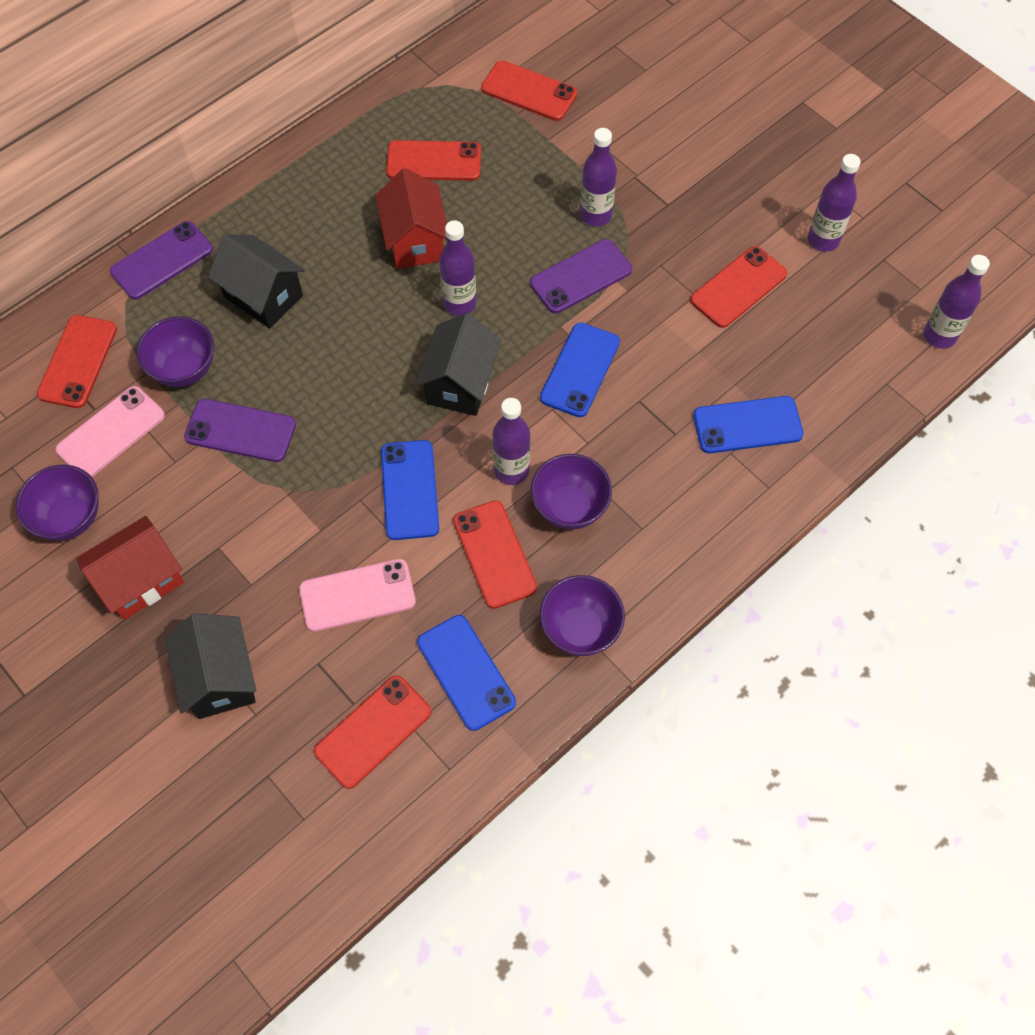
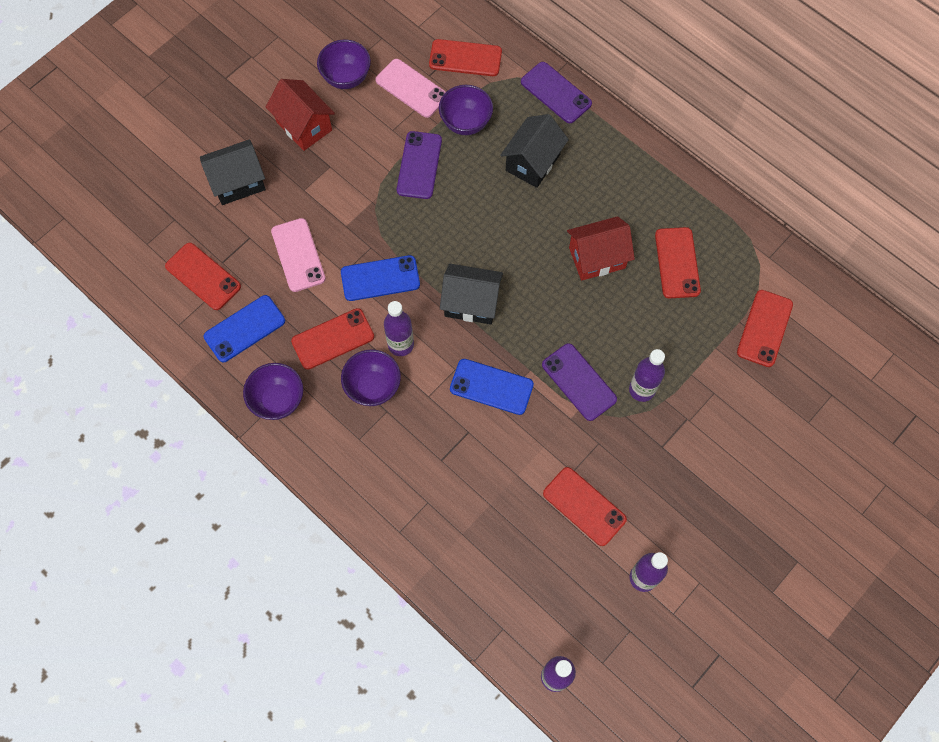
camera: 85 degrees right, 5 degrees up
purple bottle [439,220,476,316] -> none
blue phone [693,396,804,453] -> none

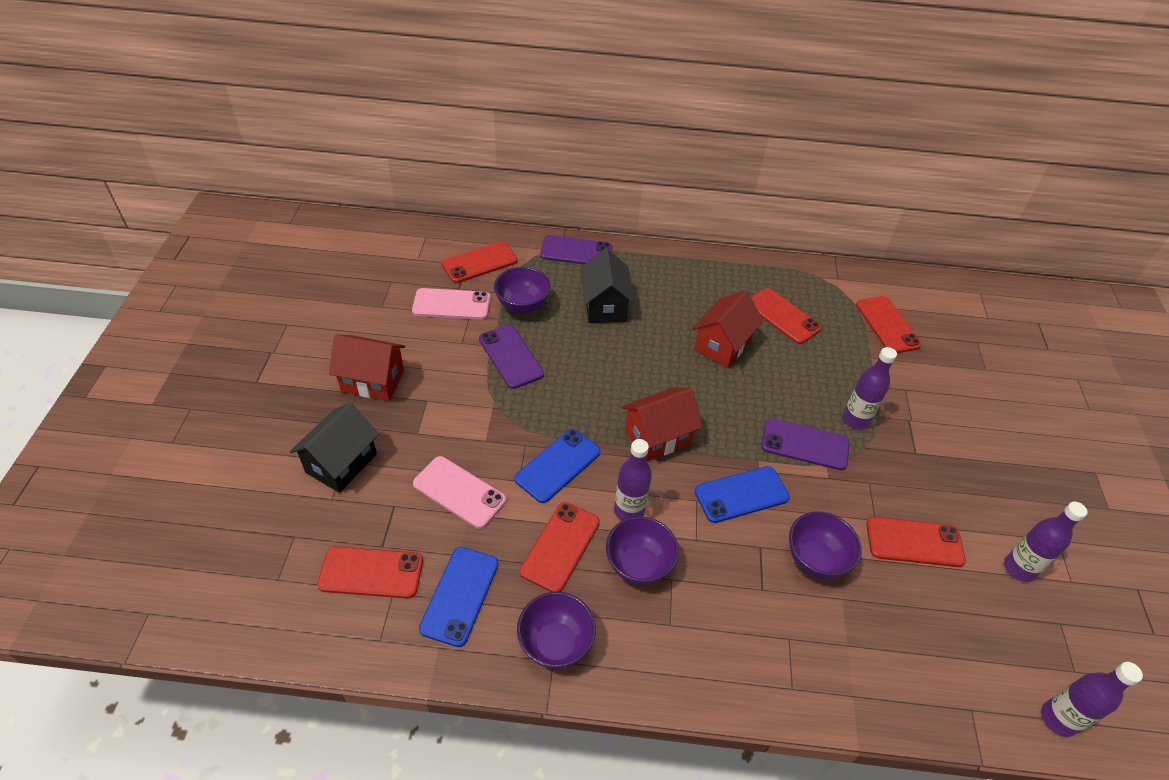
camera: 40 degrees left, 20 degrees down
purple bowl [317,39,371,89] -> purple bowl moved to [789,512,862,579]
black house [440,264,503,324] -> red house [622,387,702,461]

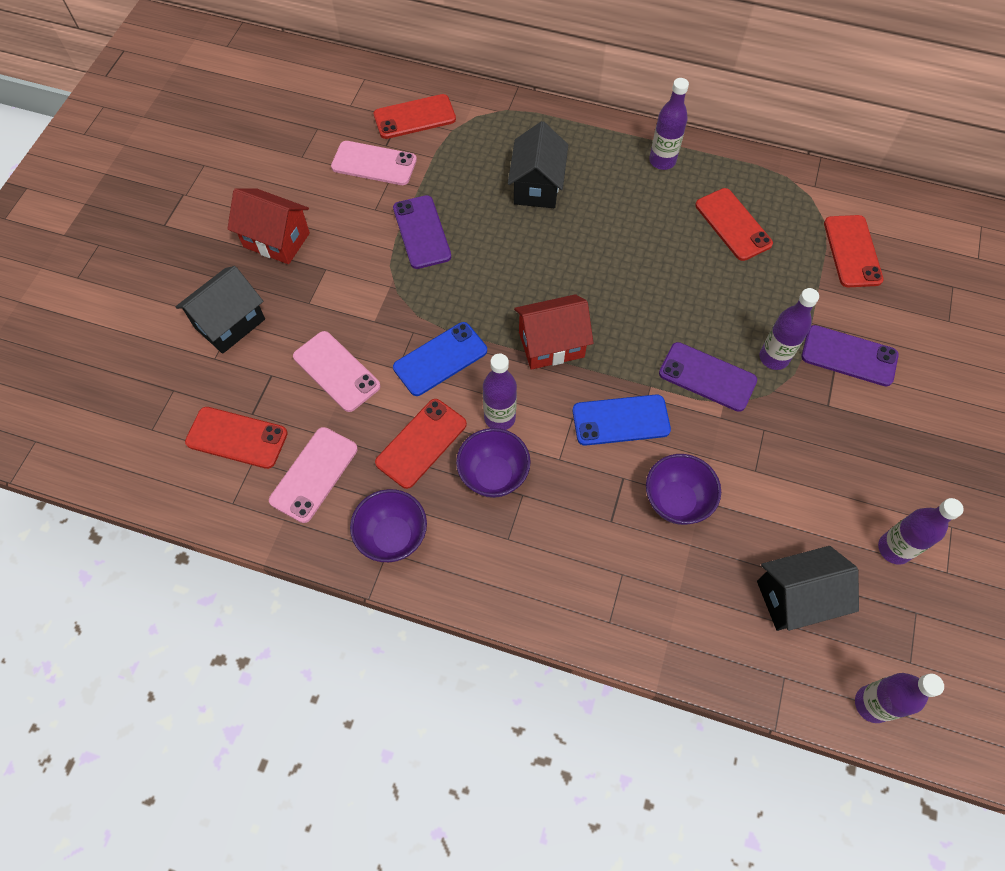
camera: 15 degrees right, 15 degrees up
blue phone [419,547,498,647] -> pink phone [269,427,358,523]
purple bowl [494,267,551,314] -> none
purple phone [540,235,612,265] -> purple phone moved to [802,325,899,387]
red house [692,290,763,368] -> none
red phone [866,517,966,567] -> none
none -> purple bottle [649,78,689,170]
none -> black house [757,546,859,631]

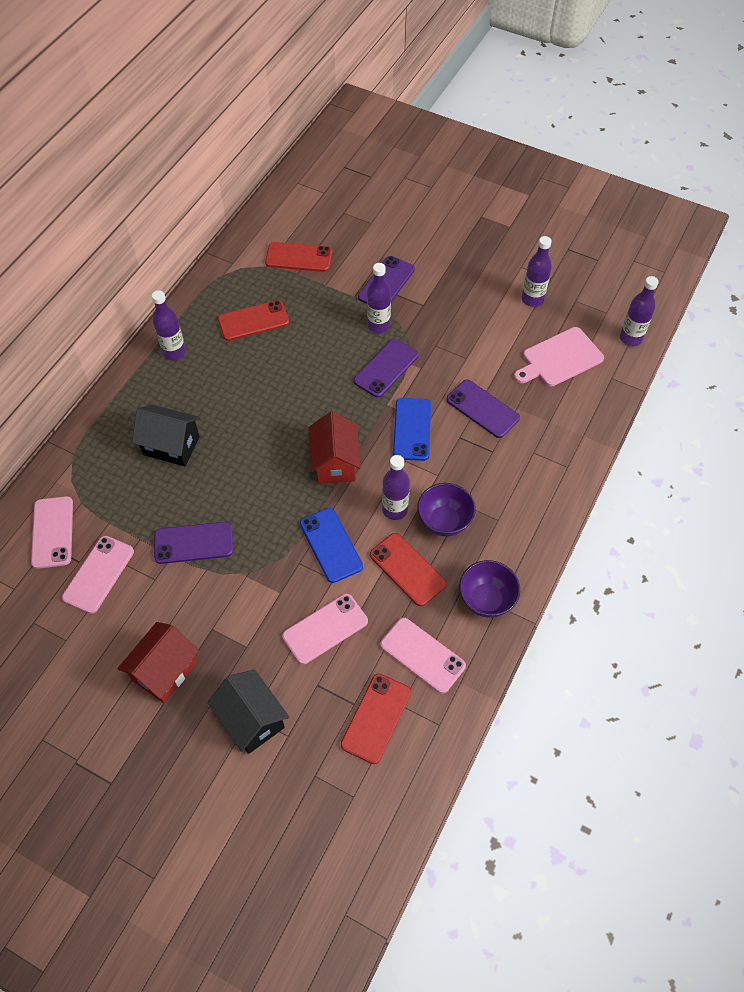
camera: 80 degrees left, 5 degrees down
red phone [374,94,456,139] -> pink phone [31,496,73,569]
purple bowl [646,454,721,525] -> purple phone [447,379,520,438]
black house [757,546,859,631] -> pink cutting board [514,327,604,386]

